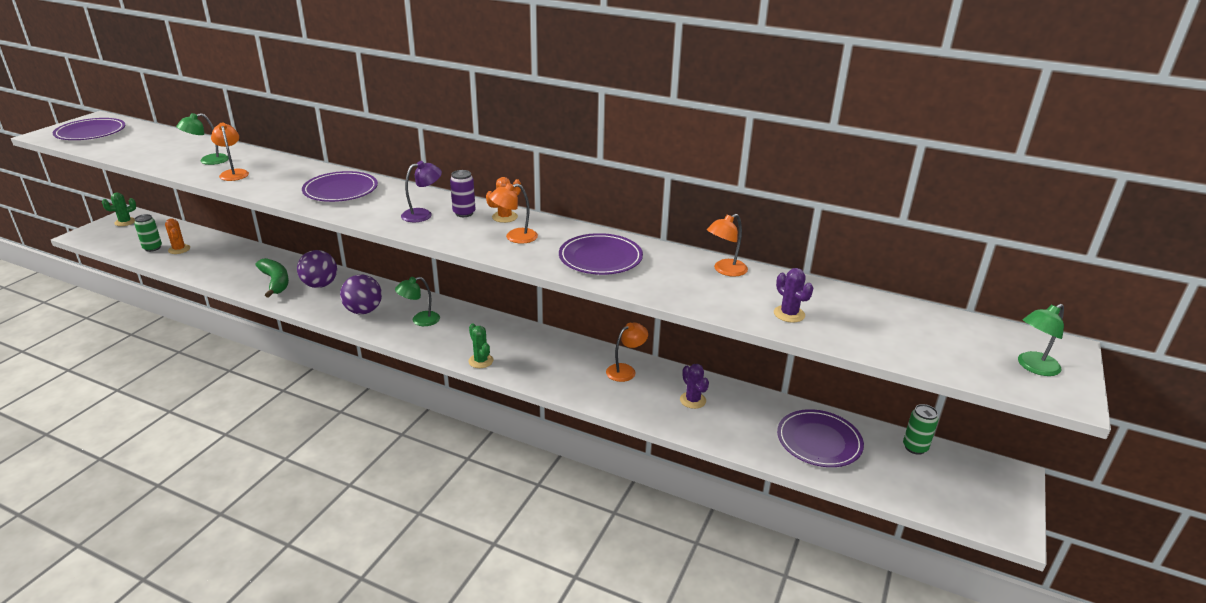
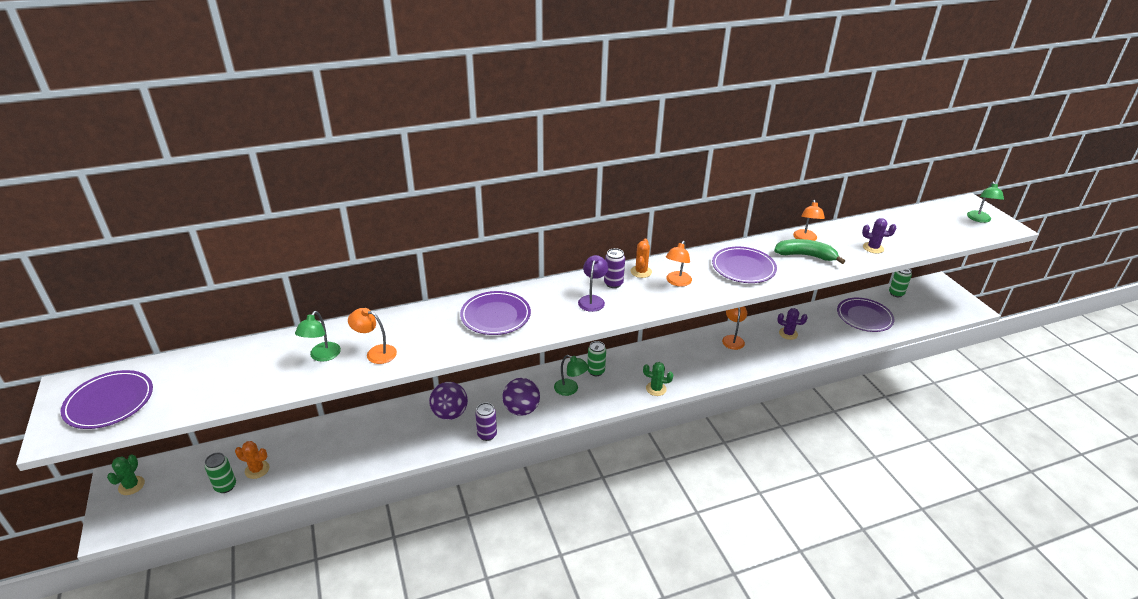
camera: 45 degrees left, 5 degrees up
green banana [256,258,289,298] -> green banana moved to [774,239,845,264]
green lamp [395,277,440,326] -> green lamp turned 75 degrees counterclockwise [554,355,589,396]
none -> purple can [475,403,497,441]
none -> green can [587,341,606,376]

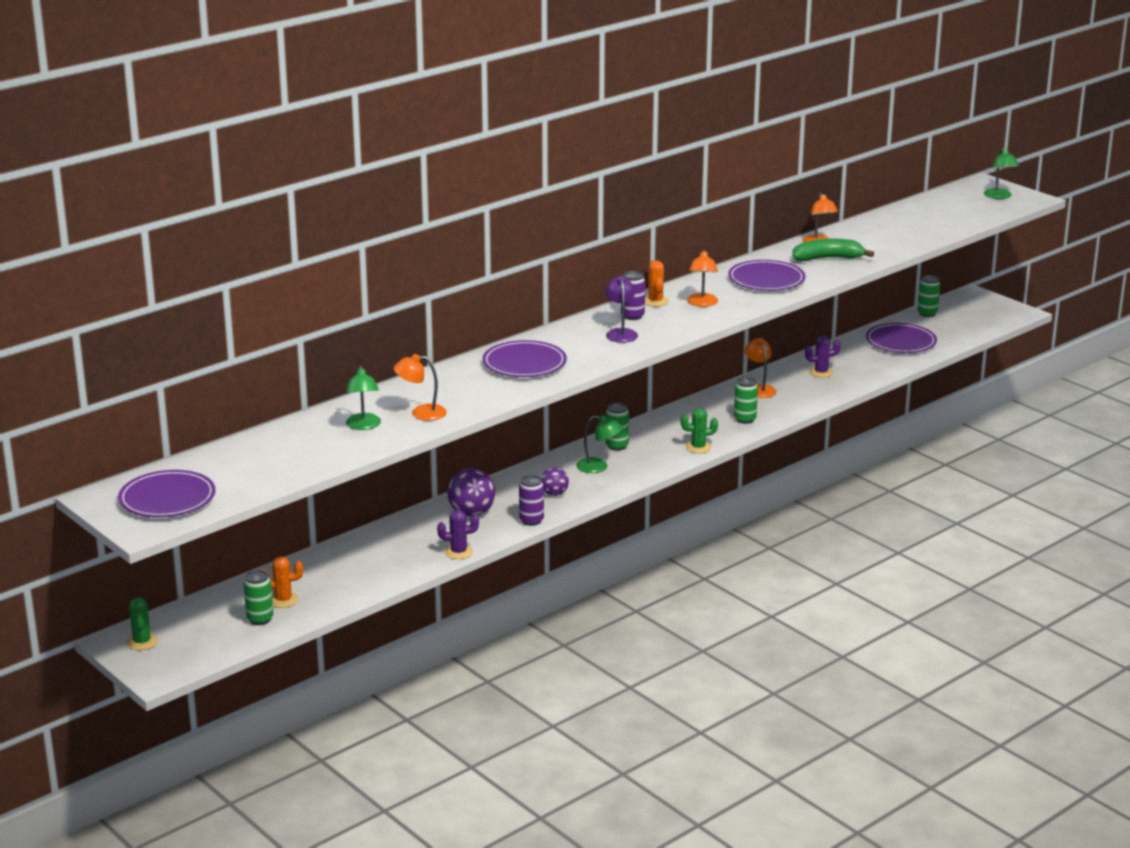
camera: 20 degrees left, 10 degrees down
purple ball [502,378,540,416] -> purple ball [541,467,569,496], size x0.60
purple cactus [862,218,896,254] -> purple cactus moved to [437,510,479,559]
none -> green can [734,377,758,424]

